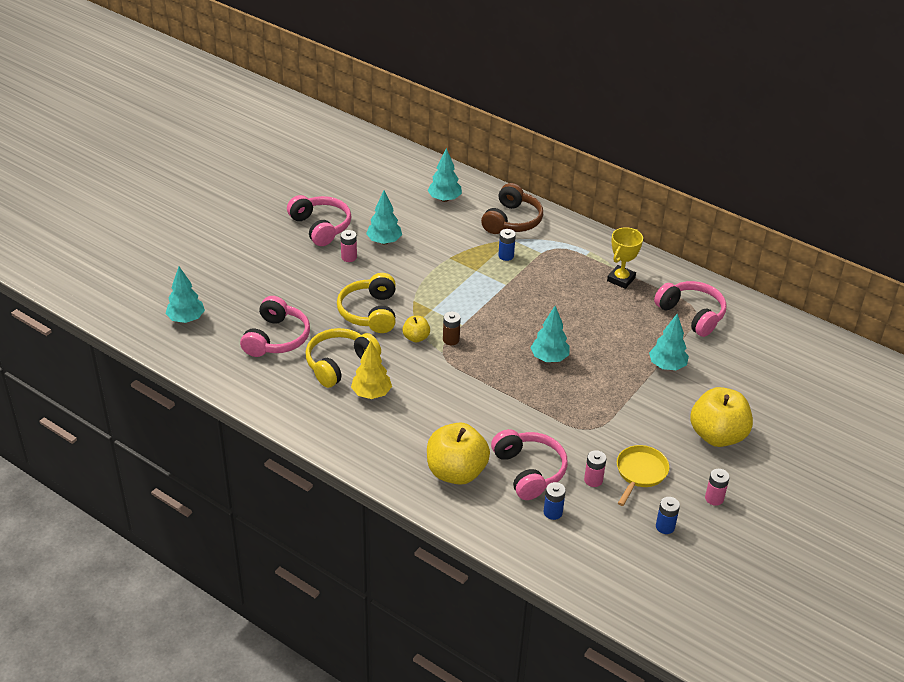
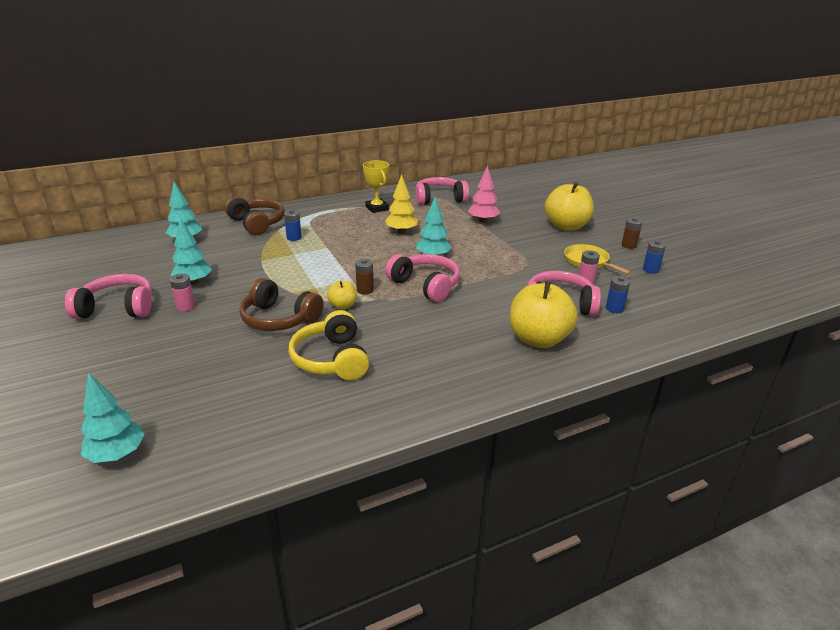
camera: 60 degrees left, 10 degrees down
pink headphones [240,296,310,357] -> pink headphones moved to [386,254,460,302]
yellow headphones [337,273,396,333] -> brown headphones [239,278,323,331]
yellow tree [351,341,392,399] -> yellow tree moved to [385,174,418,234]
turquoise tree [649,314,689,370] -> pink tree [468,165,500,223]
pink battery [705,469,730,506] -> brown battery [622,217,642,249]

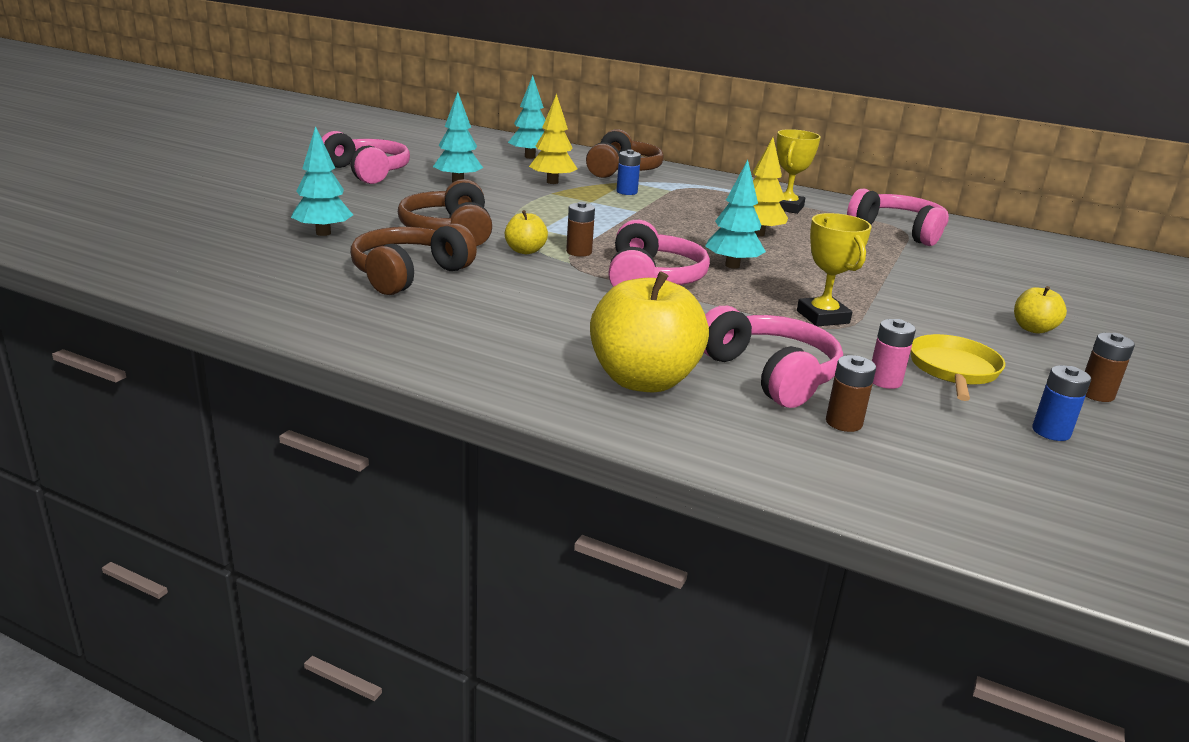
camera: 50 degrees right, 5 degrees down
turquoise tree [81,373,145,463] -> turquoise tree moved to [291,126,353,236]
pink battery [170,273,195,311] -> none
yellow headphones [289,310,369,380] -> brown headphones [350,223,477,295]
pink tree [468,165,500,223] -> none
yellow apple [545,182,594,231] -> yellow apple [1014,286,1067,334], size x0.49
blue battery [606,276,630,313] -> brown battery [826,355,876,432]
none -> yellow tree [529,94,577,184]
none -> yellow trophy [797,213,872,327]

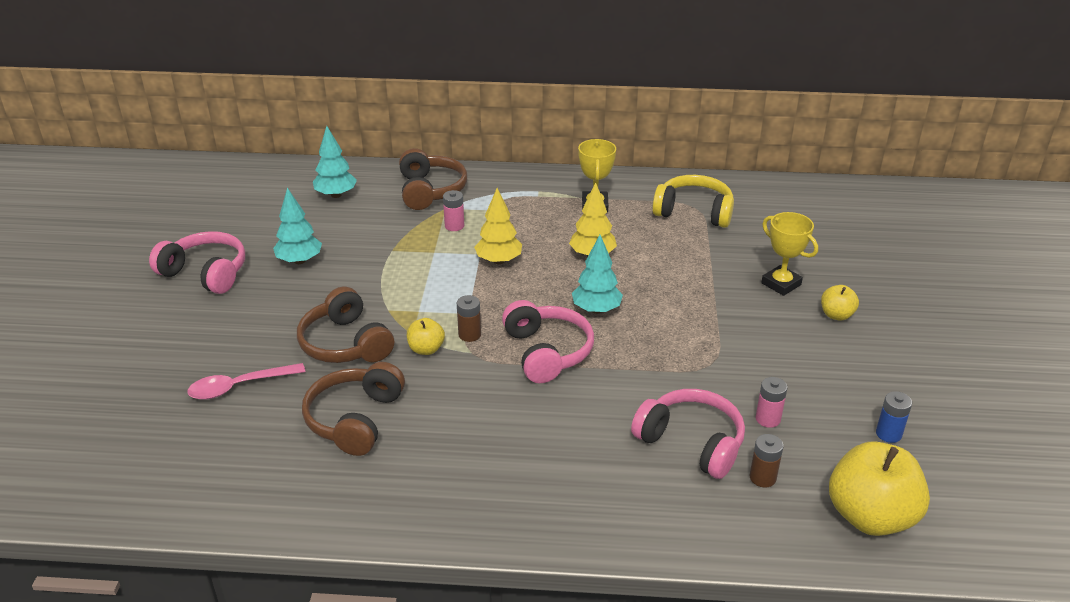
camera: 20 degrees left, 10 degrees up
turquoise tree [291,126,353,236] -> pink spoon [187,363,305,400]
yellow tree [529,94,577,184] -> yellow tree moved to [474,188,522,264]
yellow apple [590,271,709,392] -> yellow apple moved to [829,441,930,536]
blue battery [616,149,641,195] -> pink battery [443,190,464,231]
yellow trophy [797,213,872,327] -> yellow trophy moved to [761,212,818,296]
pink headphones [847,188,949,246] -> yellow headphones [652,175,734,228]
yellow pan [910,334,1005,401] -> none
brown battery [1085,333,1135,402] -> none

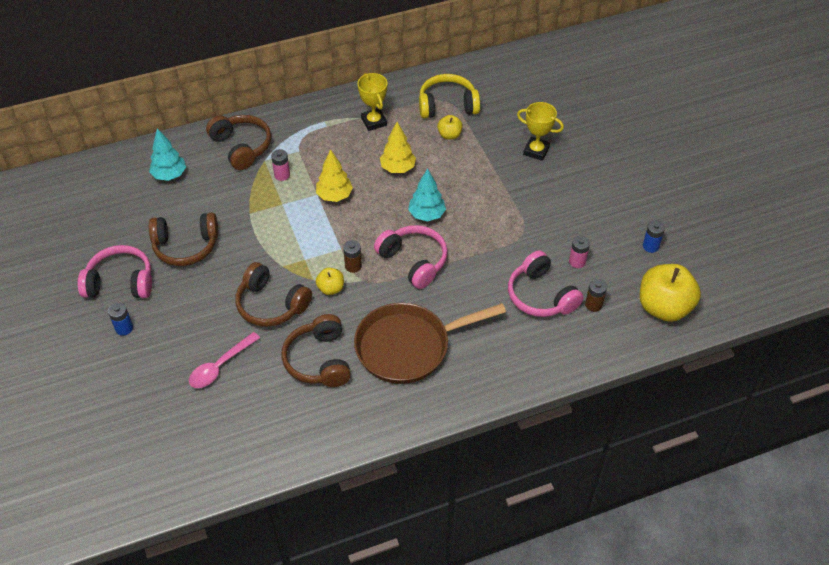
camera: 25 degrees left, 15 degrees up
turquoise tree [273,188,322,264] -> brown headphones [149,213,218,266]
pink headphones [631,389,745,479] -> pink headphones turned 135 degrees counterclockwise [508,251,583,317]
yellow apple [821,285,859,321] -> yellow apple moved to [437,115,463,140]
none -> blue battery [108,302,133,336]
none -> brown pan [354,303,506,384]

